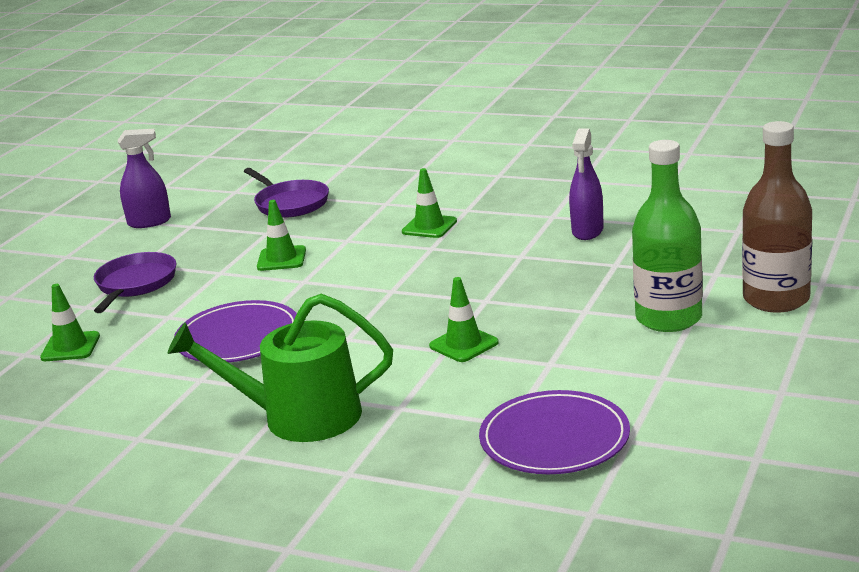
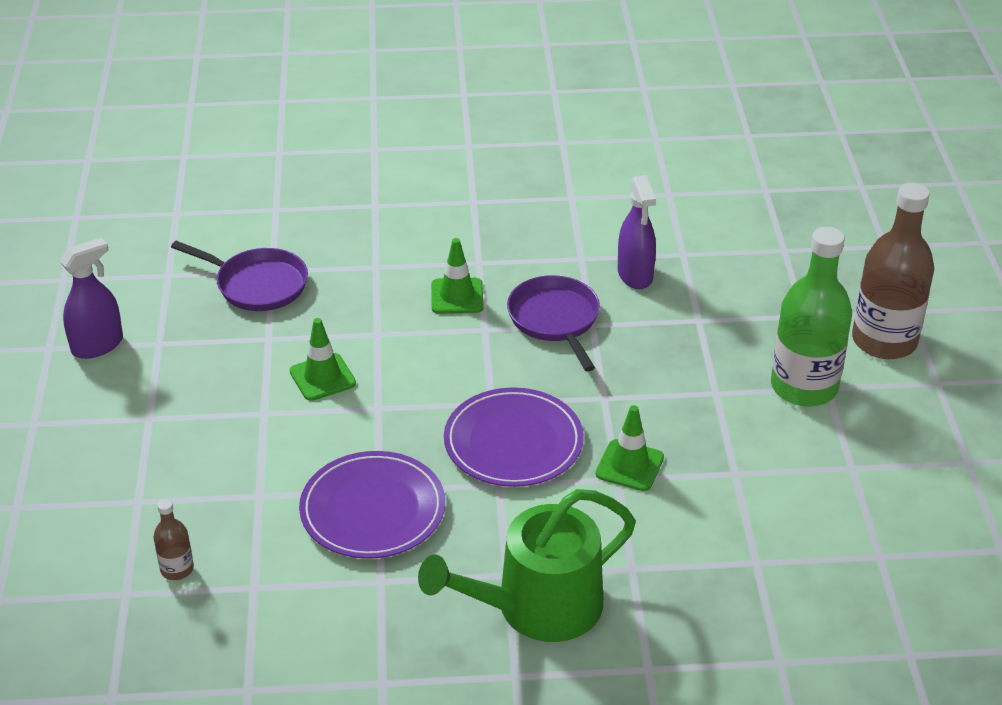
camera: 30 degrees left, 15 degrees up
green traffic cone [40,284,100,361] -> brown bottle [153,499,194,580]
purple pan [94,252,176,313] -> purple pan moved to [507,275,600,371]
purple plate [479,390,630,474] -> purple plate moved to [444,387,584,487]

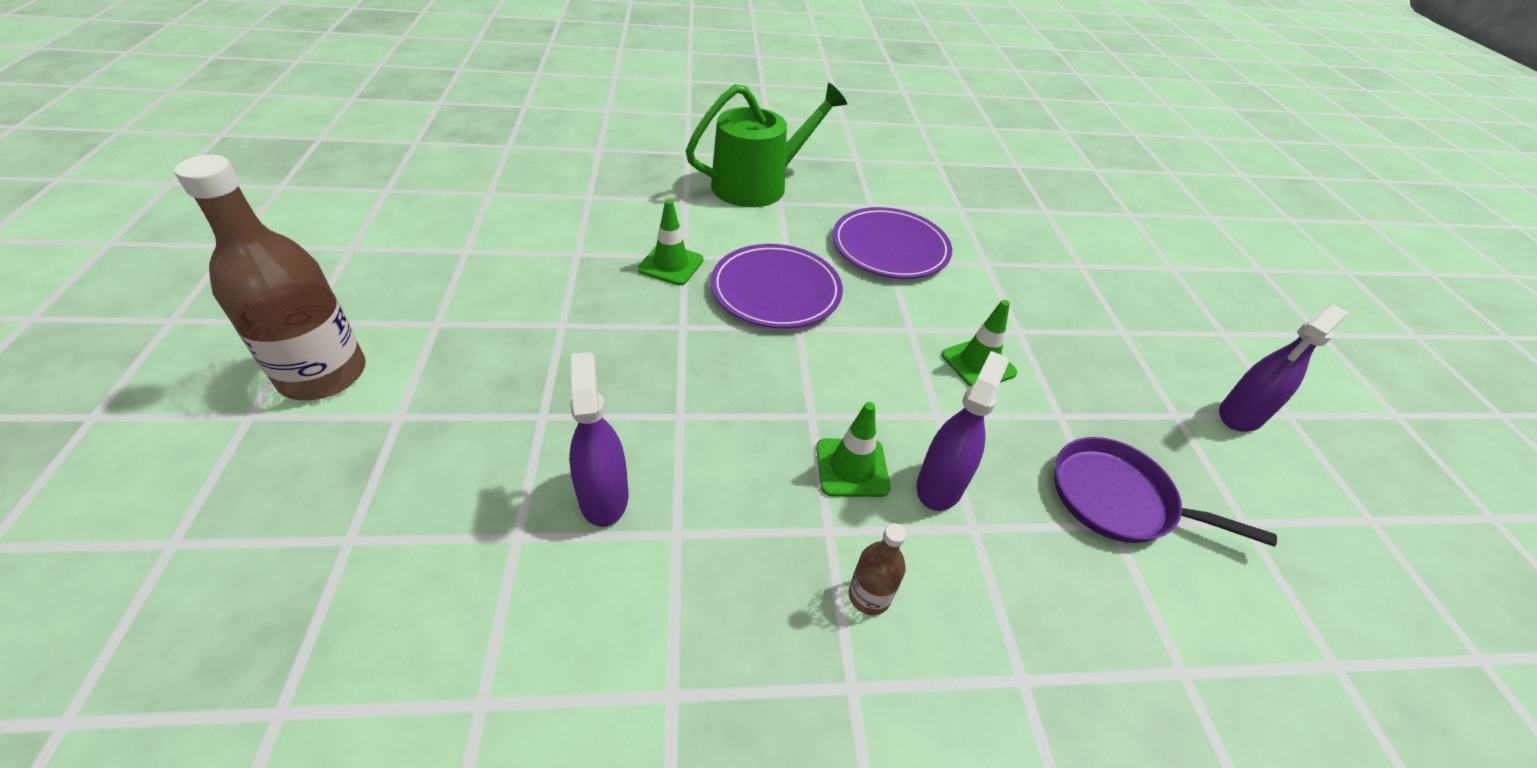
camera: 175 degrees right, 5 degrees up
brown bottle [153,499,194,580] -> brown bottle moved to [849,523,906,615]
purple pan [507,275,600,371] -> none
green bottle [771,227,852,407] -> none
none -> purple spray bottle [916,351,1009,511]

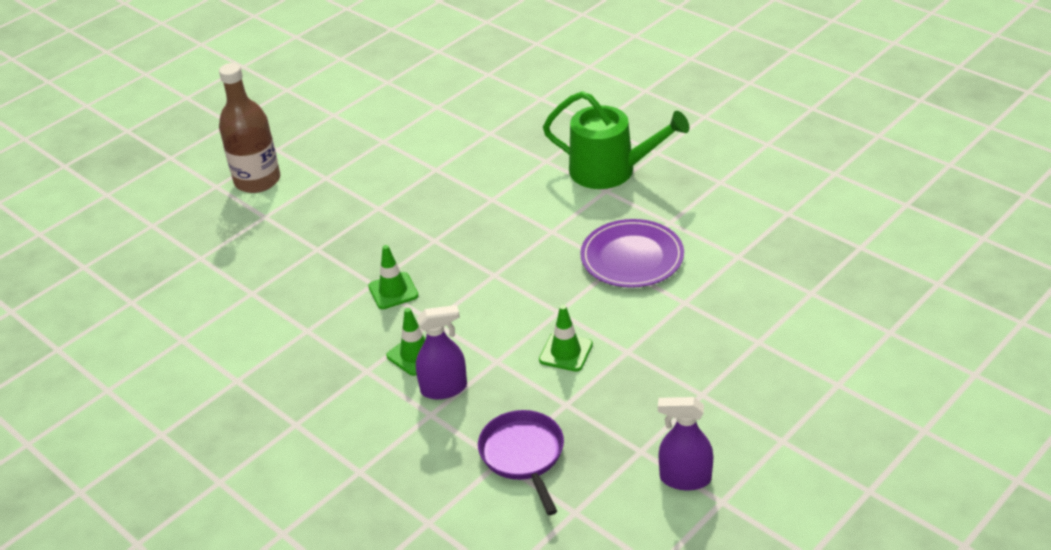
camera: 55 degrees right, 5 degrees down
purple spray bottle [569,352,628,527] -> none
green traffic cone [638,199,703,285] -> green traffic cone moved to [368,245,419,309]
purple plate [711,244,843,328] -> none
brown bottle [849,523,906,615] -> none

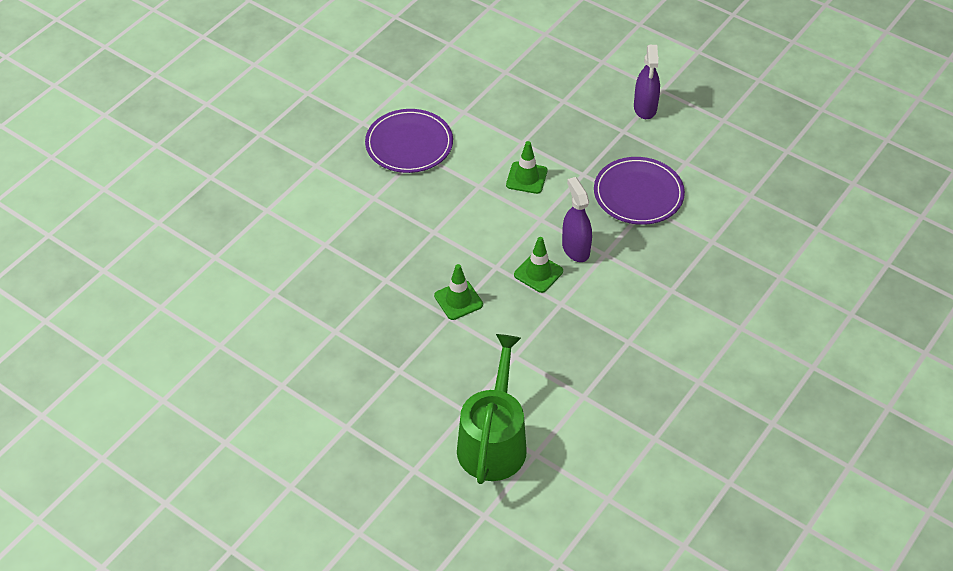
camera: 100 degrees left, 10 degrees up
brown bottle [219,63,280,193] -> none
purple pan [478,410,564,515] -> purple plate [594,157,685,225]
green watering can [543,91,689,189] -> green watering can moved to [457,334,527,484]

